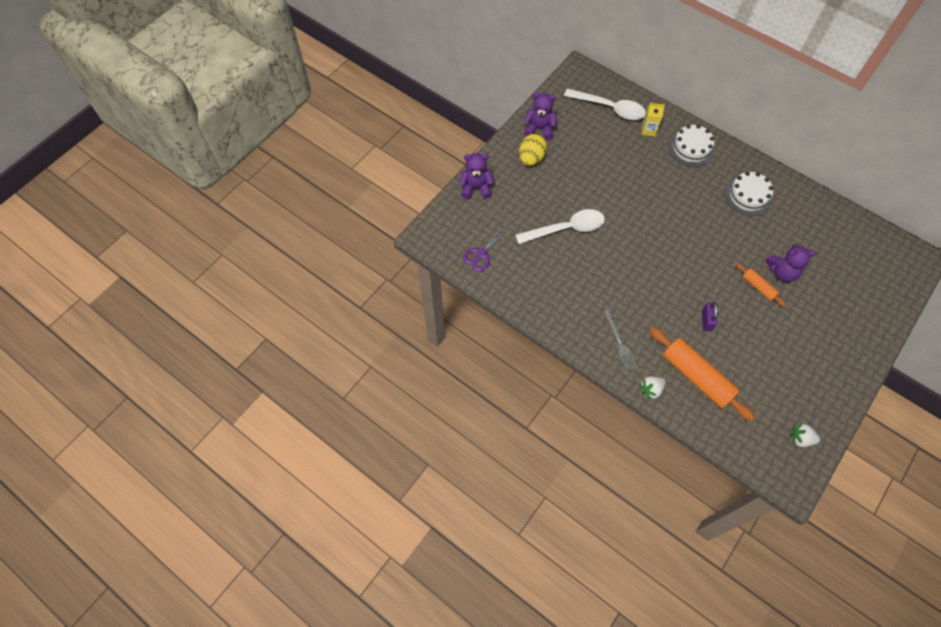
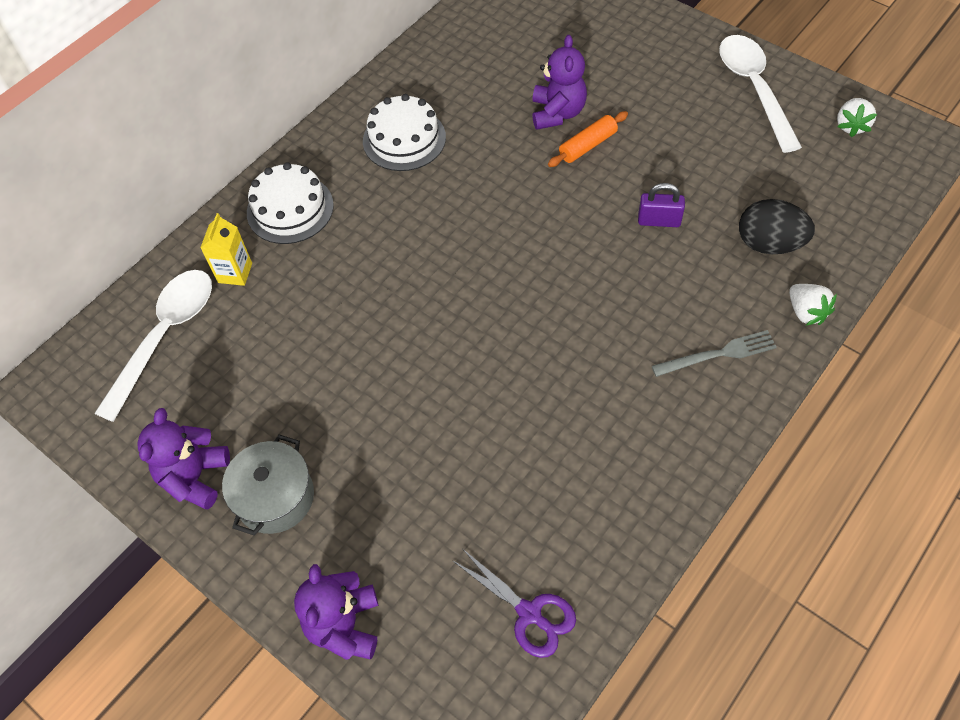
camera: 85 degrees left, 5 degrees down
white spoon [515,209,605,244] -> white spoon moved to [719,35,802,153]
yellow egg [519,134,547,166] -> grey pot [222,435,314,535]
orange rolling pin [649,327,755,421] -> black egg [739,199,815,254]

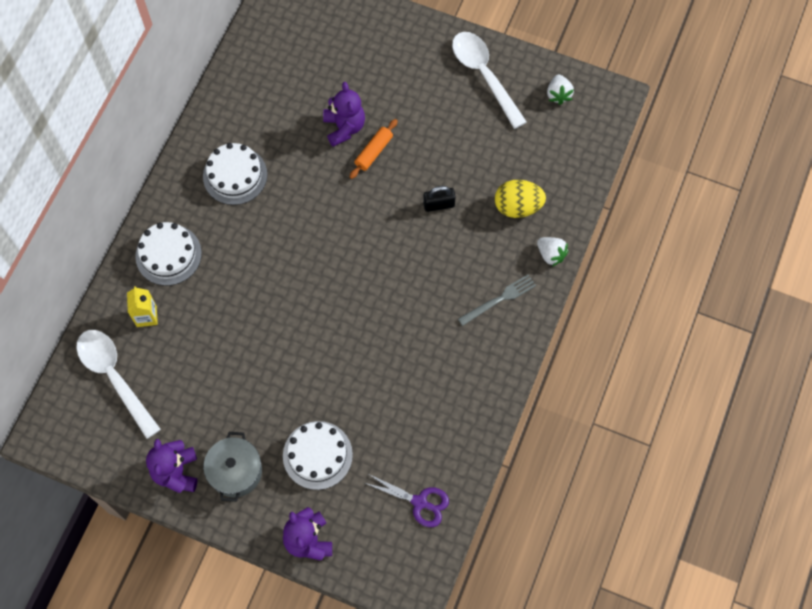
camera: 20 degrees left, 10 degrees up
white spoon [94,270,212,422] -> white spoon turned 45 degrees counterclockwise [76,330,161,439]
purple padlock [638,183,685,227] -> black padlock [423,186,456,212]
black egg [739,199,815,254] -> yellow egg [495,180,546,218]
none -> white cake [283,421,353,490]

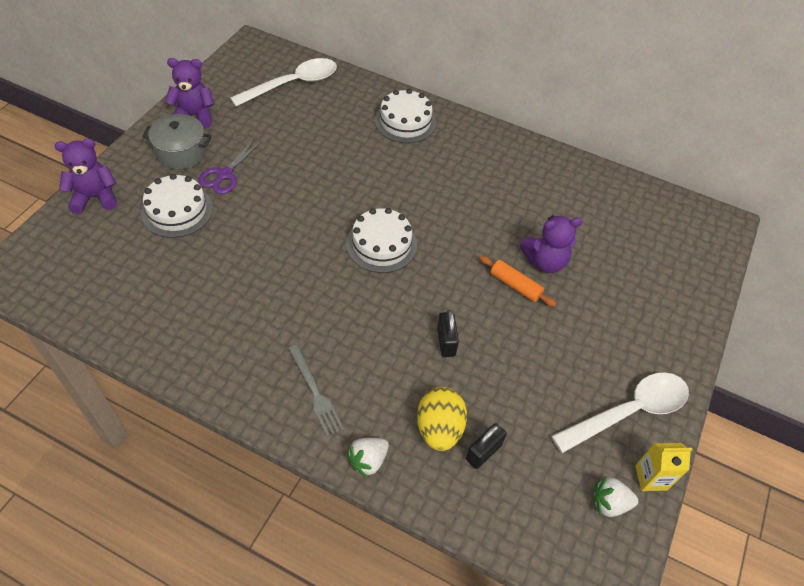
camera: 90 degrees right, 15 degrees down
yellow carton [127,286,158,327] -> yellow carton moved to [635,443,693,491]
white cake [203,143,267,205] -> white cake moved to [346,208,417,273]
purple scissors [365,474,449,527] -> purple scissors moved to [198,139,262,194]
none -> black padlock [466,423,507,469]

